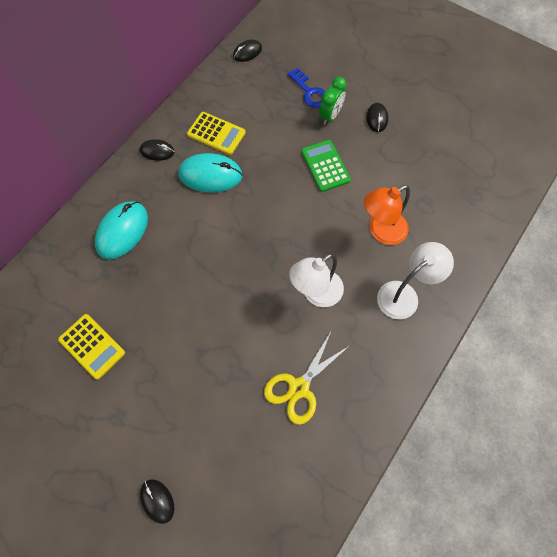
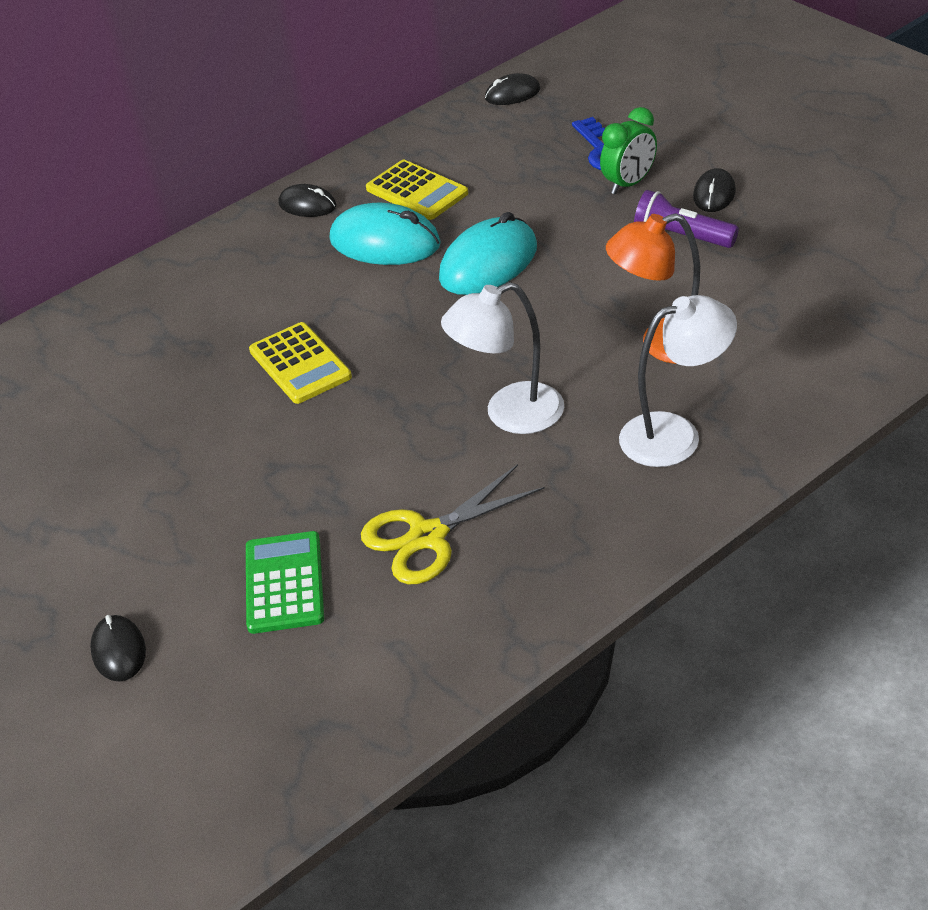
camera: 20 degrees right, 25 degrees down
yellow calculator [58,314,125,380] -> yellow calculator moved to [249,322,352,404]
turquoise mouse [94,201,148,260] -> turquoise mouse moved to [439,212,537,295]
green calculator [301,140,351,192] -> green calculator moved to [246,531,324,634]
none -> purple flashlight [634,190,739,248]

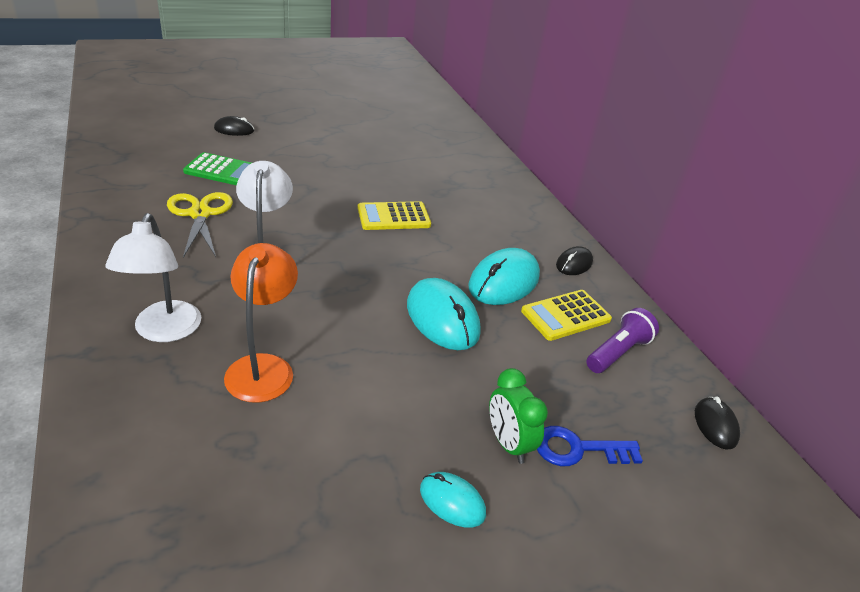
camera: 100 degrees right, 5 degrees down
purple flashlight [634,190,739,248] -> purple flashlight moved to [586,308,659,373]
black mouse [693,168,736,212] -> turquoise mouse [420,472,486,527]

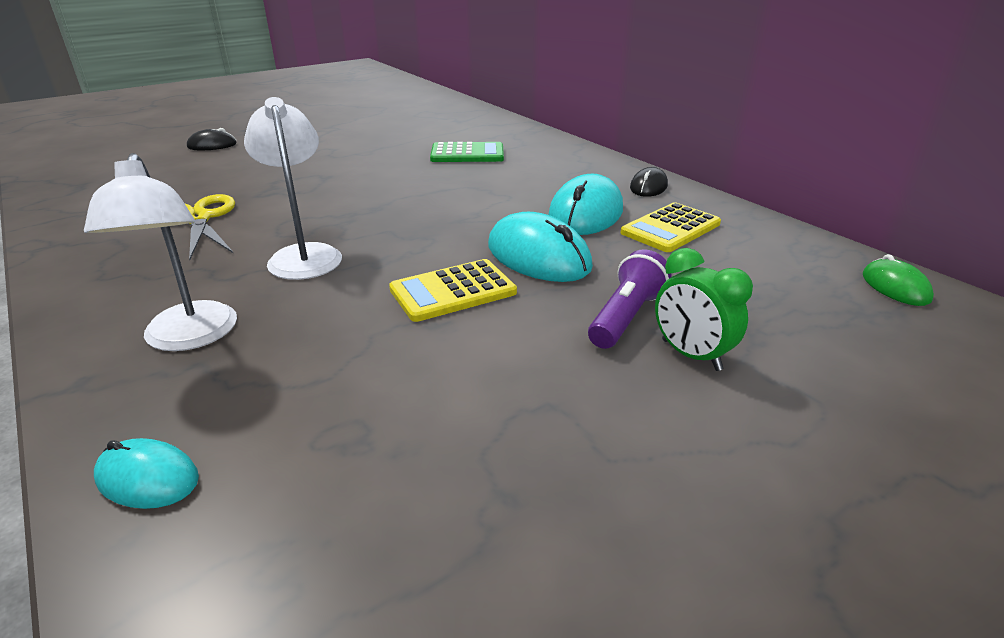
camera: 10 degrees left, 5 degrees down
green calculator [183,152,251,185] -> green calculator moved to [430,142,504,162]
orange lamp [224,243,298,403] -> none
yellow calculator [357,201,431,230] -> yellow calculator moved to [389,259,517,322]
turquoise mouse [420,472,486,527] -> turquoise mouse moved to [94,438,199,509]
blue key [537,426,643,466] -> none
purple flashlight [586,308,659,373] -> purple flashlight moved to [588,249,672,349]
black mouse [695,396,740,450] -> green mouse [863,254,934,306]

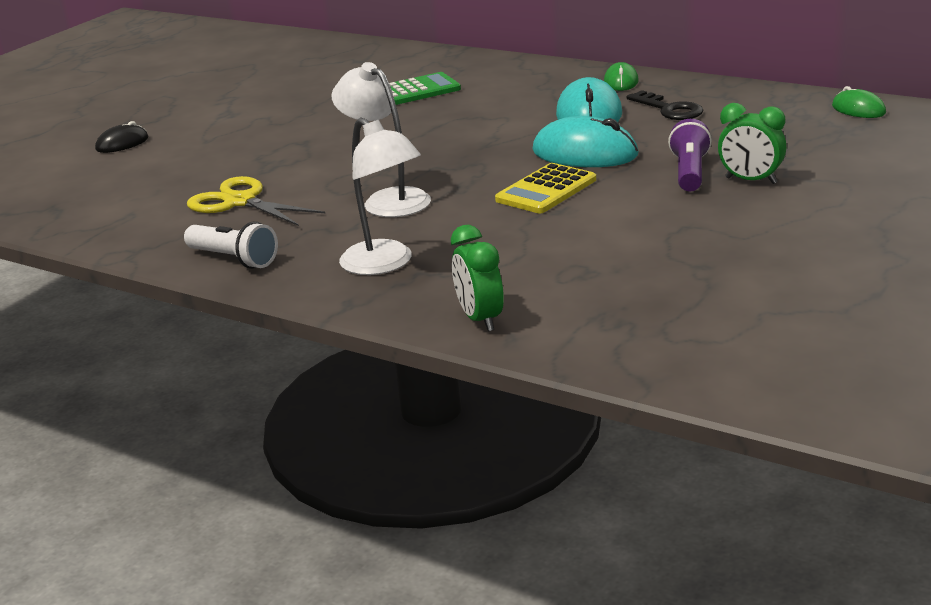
camera: 20 degrees left, 5 degrees down
turquoise mouse [94,438,199,509] -> green clock [451,225,504,331]
yellow calculator [621,202,721,252] -> black key [627,90,703,120]
black mouse [630,167,668,197] -> green mouse [604,62,639,91]
none -> white flashlight [184,221,278,269]

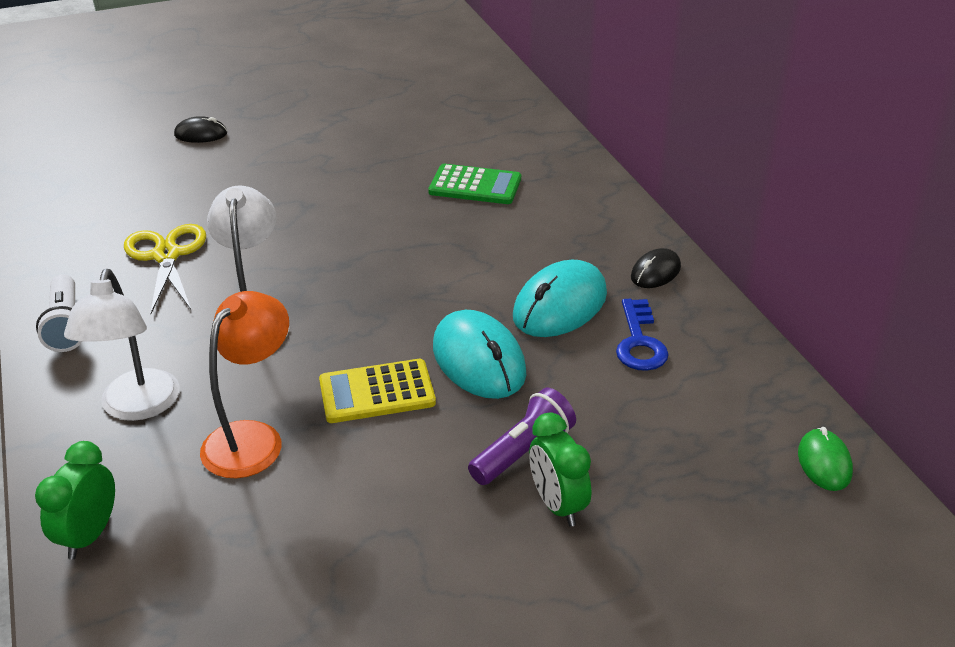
camera: 35 degrees right, 10 degrees up
green mouse [604,62,639,91] -> black mouse [631,248,681,288]
black key [627,90,703,120] -> blue key [616,299,669,371]
none -> orange lamp [200,291,289,478]

